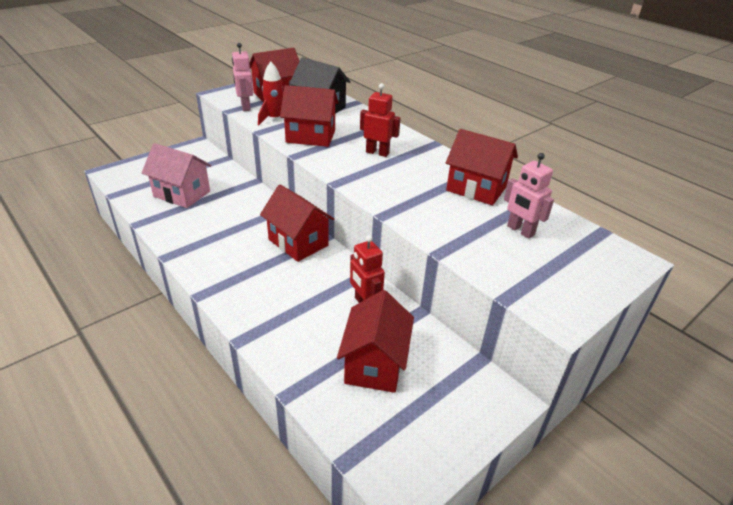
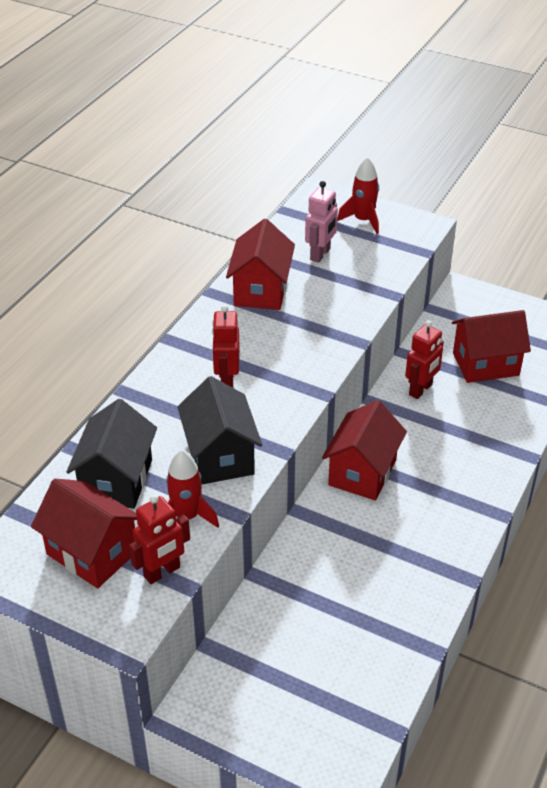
camera: 110 degrees left, 5 degrees up
pink house [142,143,211,208] -> none
pink robot [232,43,253,111] -> red robot [129,495,190,584]
red house [280,85,339,147] -> black house [177,376,262,485]
none -> red rocket [337,157,379,234]

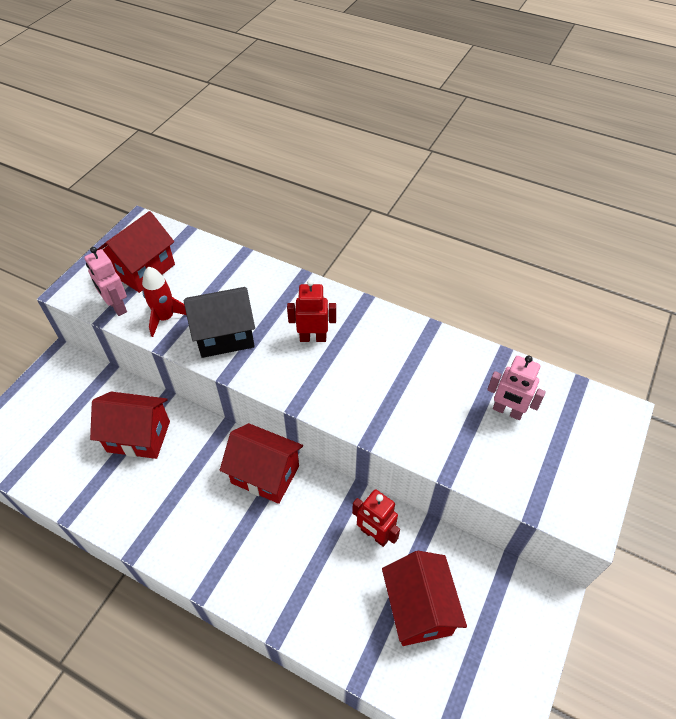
camera: 90 degrees right, 10 degrees up
black house [66,399,157,509] -> none
red robot [129,495,190,584] -> pink robot [84,247,127,316]
red house [226,219,295,310] -> red house moved to [90,392,170,459]
red rocket [337,157,379,234] -> none

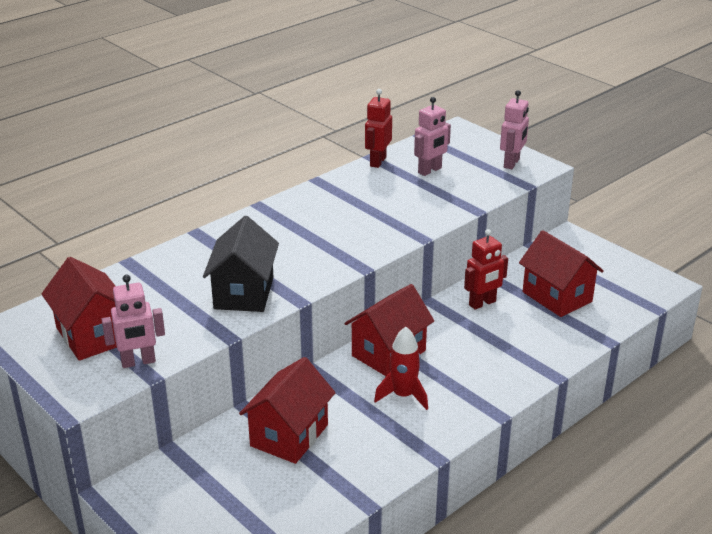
camera: 70 degrees left, 20 degrees down
red rocket [142,266,186,337] -> red rocket moved to [374,327,428,410]
red robot [287,280,336,342] -> red robot moved to [365,89,392,168]
red house [382,551,467,646] -> red house turned 45 degrees clockwise [519,230,604,317]
none -> pink robot [500,90,529,169]

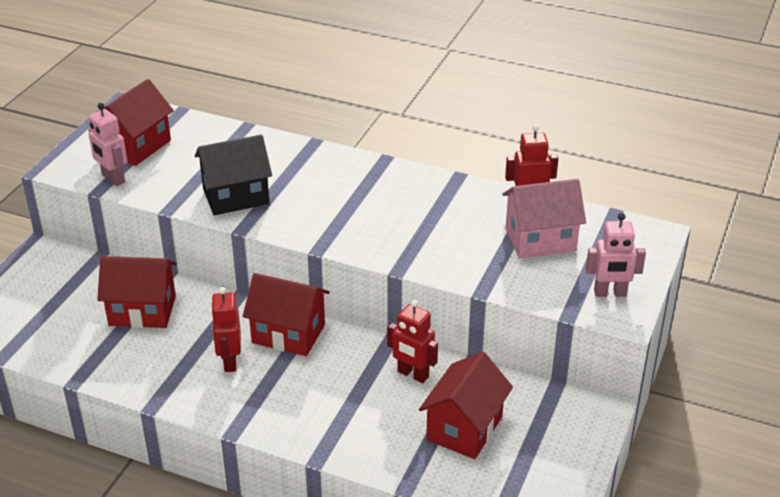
camera: 65 degrees right, 5 degrees up
red rocket [374,327,428,410] -> red robot [211,287,241,372]
pink robot [414,97,451,176] -> pink house [503,179,586,258]

